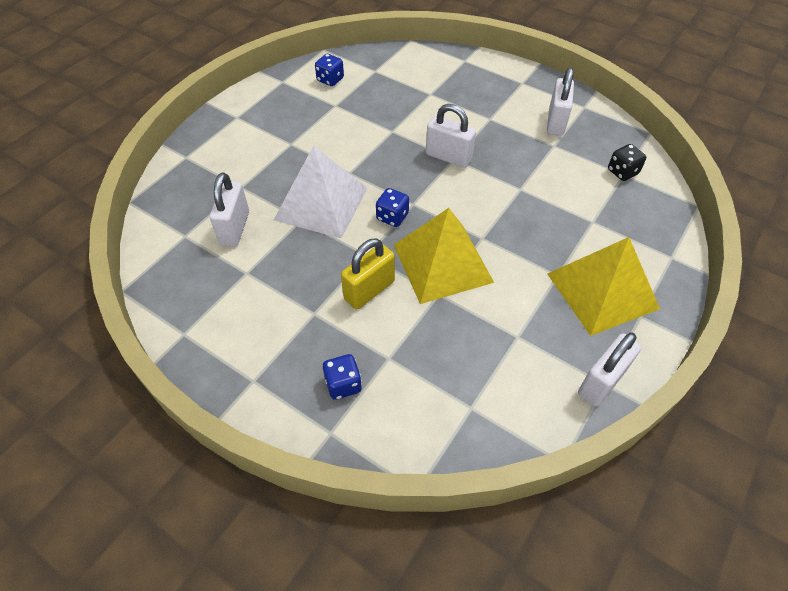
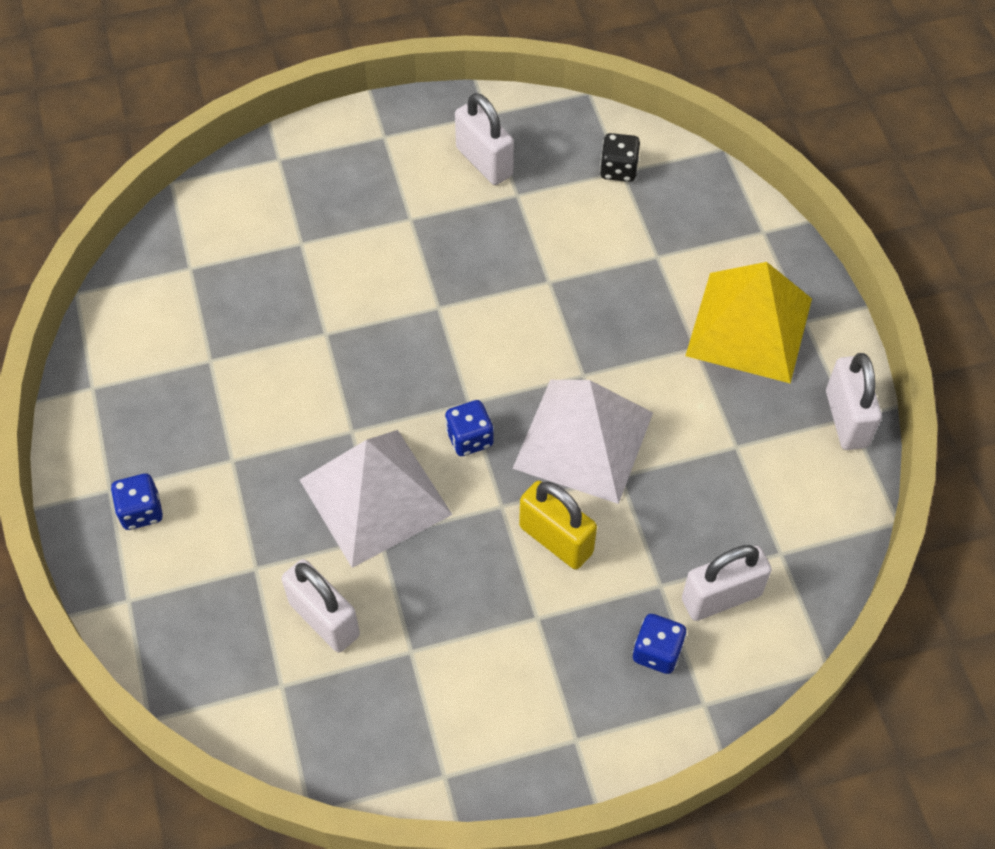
camera: 50 degrees left, 5 degrees up
blue dice [315,54,344,86] -> blue dice moved to [111,474,163,530]
yellow padlock [341,238,395,310] -> yellow padlock turned 45 degrees counterclockwise [519,481,597,569]
yellow pyramid [394,208,494,304] -> white pyramid [512,380,653,504]
white padlock [426,104,476,168] -> white padlock moved to [682,545,772,621]

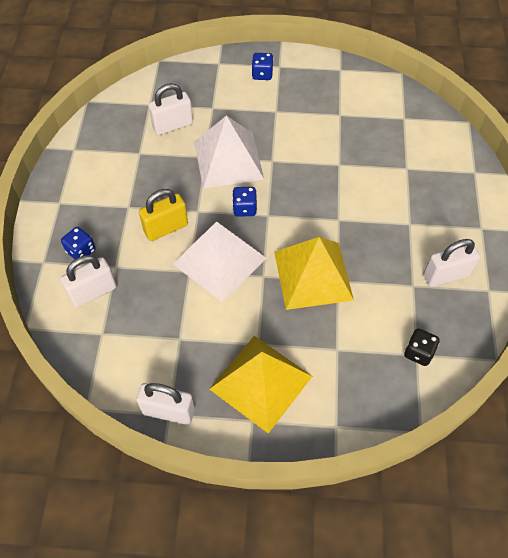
camera: 110 degrees right, 0 degrees up
white padlock [682,545,772,621] -> white padlock turned 60 degrees clockwise [60,255,116,308]
none -> yellow pyramid [274,237,354,310]

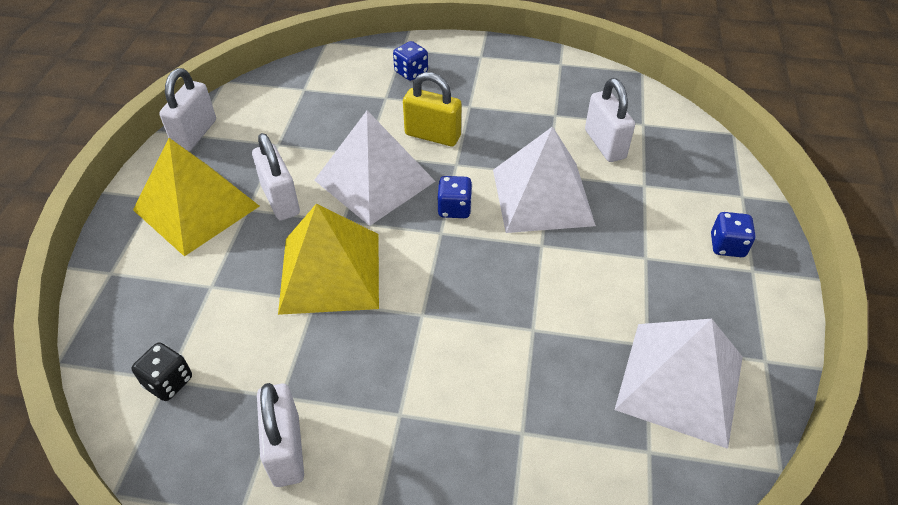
camera: 95 degrees right, 10 degrees down
white padlock [60,255,116,308] -> white padlock moved to [252,133,300,220]
yellow padlock [139,189,188,241] -> yellow padlock turned 45 degrees counterclockwise [403,72,462,146]
none -> white pyramid [615,319,743,449]

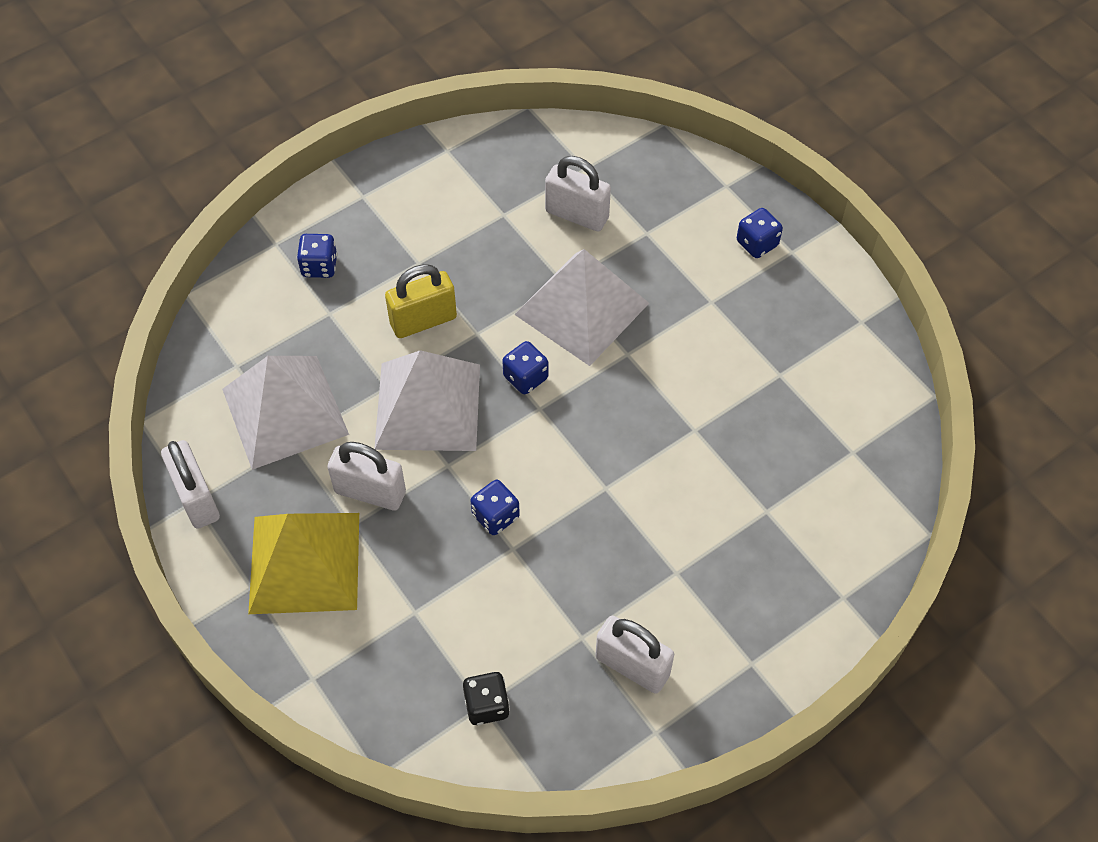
camera: 45 degrees left, 10 degrees up
yellow pyramid [278,203,379,315] -> blue dice [471,480,520,535]
white pyramid [615,319,743,449] -> white pyramid moved to [222,356,349,470]

